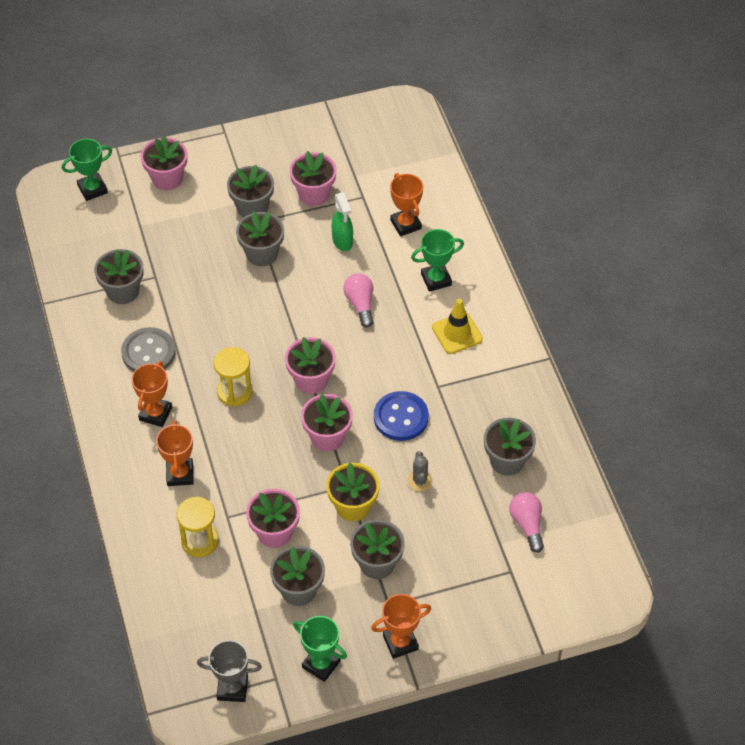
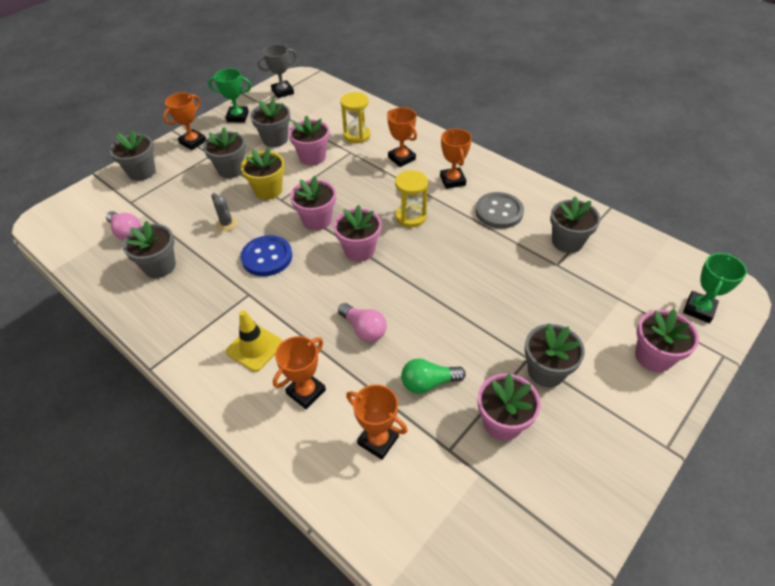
camera: 150 degrees right, 5 degrees down
grey flower pot [236,211,284,266] -> grey flower pot moved to [109,130,156,181]
green spray bottle [332,192,353,251] -> green light bulb [401,358,466,394]
green trophy [411,229,464,292] -> orange trophy [273,336,326,409]

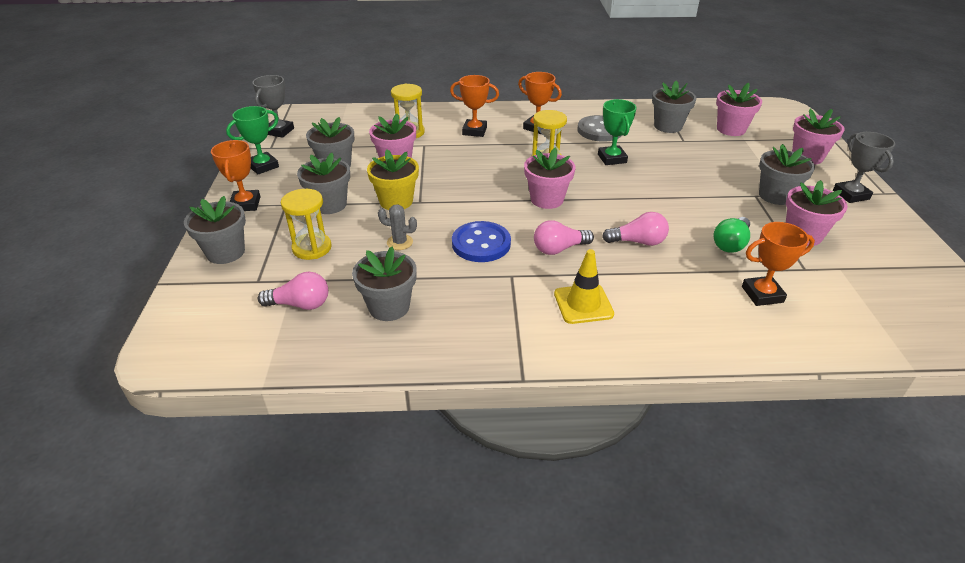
camera: 45 degrees left, 10 degrees down
orange trophy [273,336,326,409] -> none
pink flower pot [290,176,336,231] -> pink flower pot moved to [716,83,762,136]
green trophy [683,253,747,323] -> green trophy moved to [598,99,637,165]
none -> yellow hourglass [281,189,332,260]
none -> pink light bulb [534,220,594,255]
none -> grey trophy [833,132,895,203]

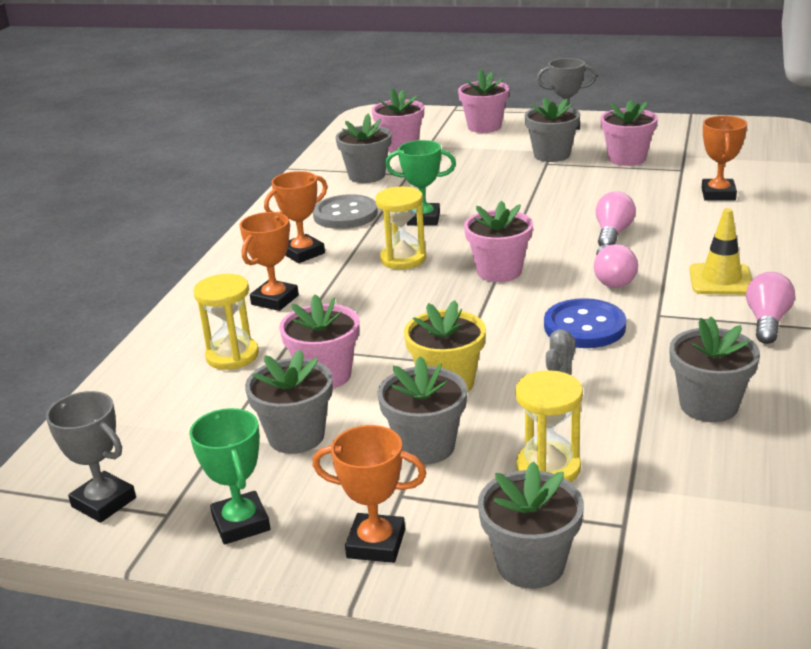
camera: 70 degrees left, 10 degrees down
pink light bulb [258,272,328,310] -> pink light bulb moved to [746,272,795,344]
green light bulb [714,217,750,253] -> none

